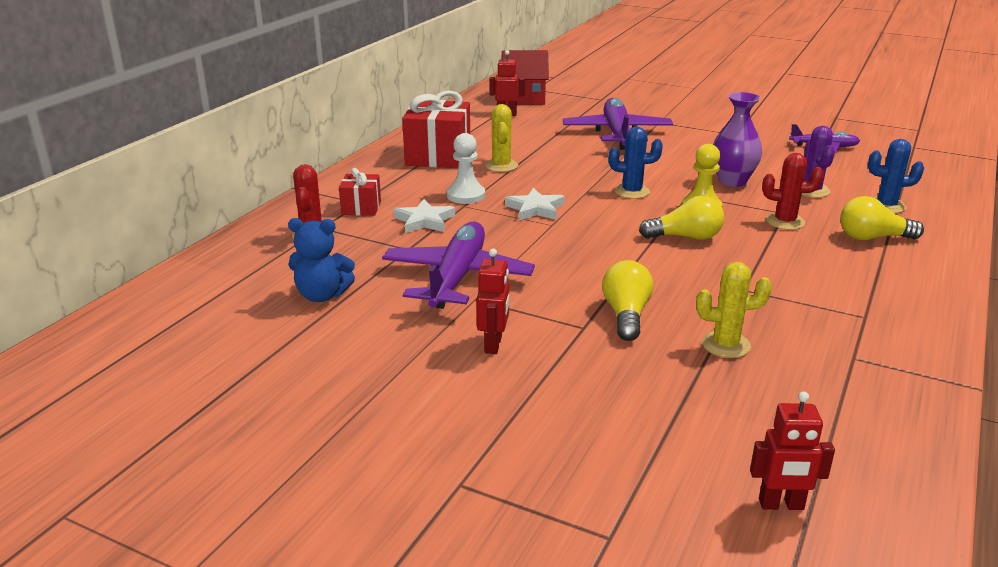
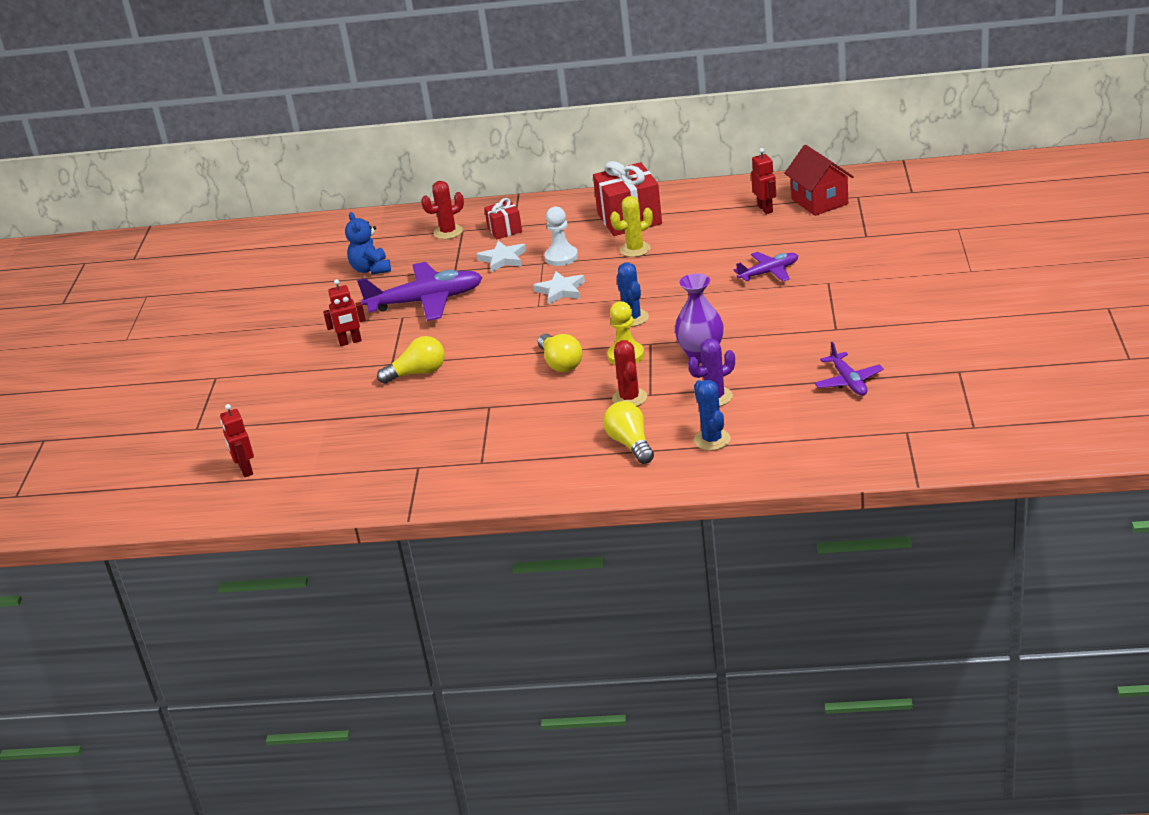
camera: 70 degrees right, 5 degrees up
purple plane [563,98,673,150] -> purple plane [734,252,798,282], size x0.56
yellow cactus [696,262,772,358] -> none

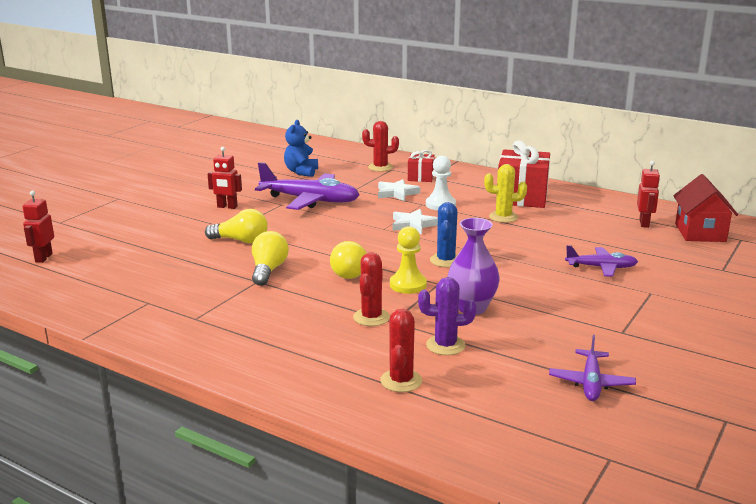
camera: 25 degrees right, 10 degrees down
yellow light bulb [603,401,654,464] -> yellow light bulb moved to [252,231,289,286]
blue cactus [694,380,731,451] -> red cactus [380,309,422,392]

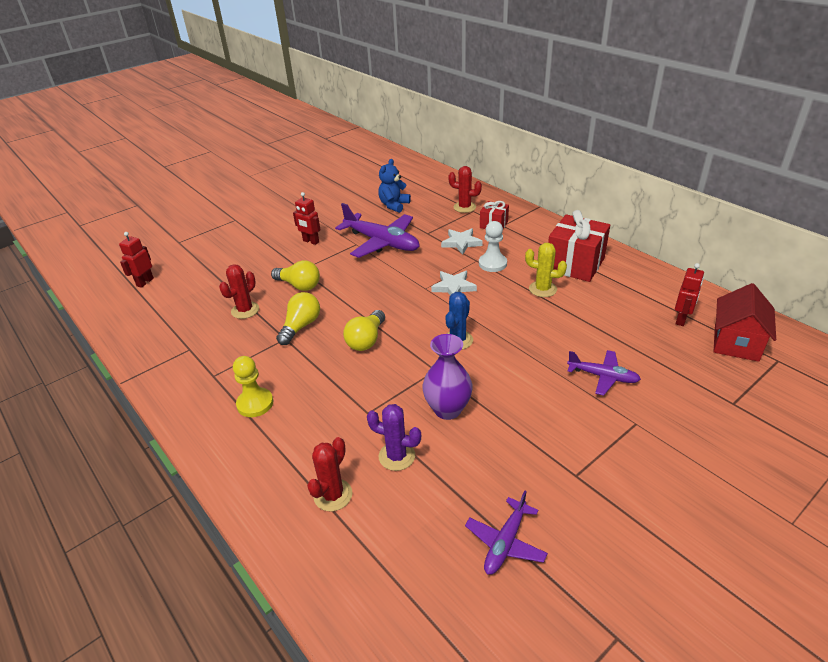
camera: 20 degrees right, 15 degrees up
red cactus [353,252,390,326] -> red cactus moved to [219,264,259,319]
yellow pawn [390,226,427,294] -> yellow pawn moved to [233,356,273,417]

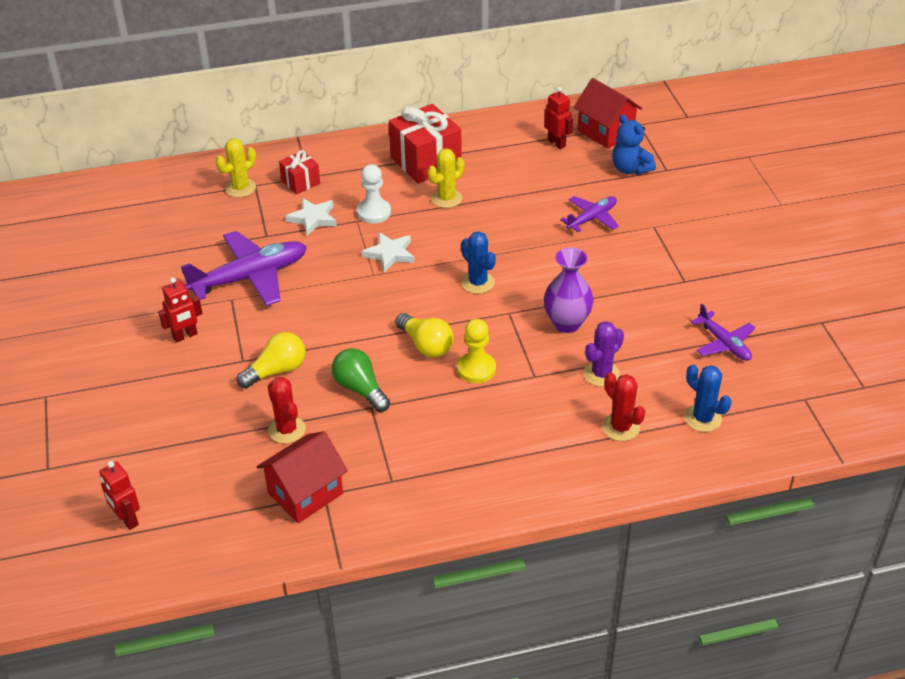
camera: 65 degrees left, 5 degrees up
yellow pawn [233,356,273,417] -> yellow pawn moved to [457,319,496,383]
yellow light bulb [276,292,320,345] -> green light bulb [332,348,390,412]
blue teddy bear [378,159,411,213] -> blue teddy bear moved to [612,114,656,175]
red cactus [448,166,482,213] -> yellow cactus [216,138,256,198]
none -> red house [257,431,348,523]
none -> blue cactus [684,364,732,432]

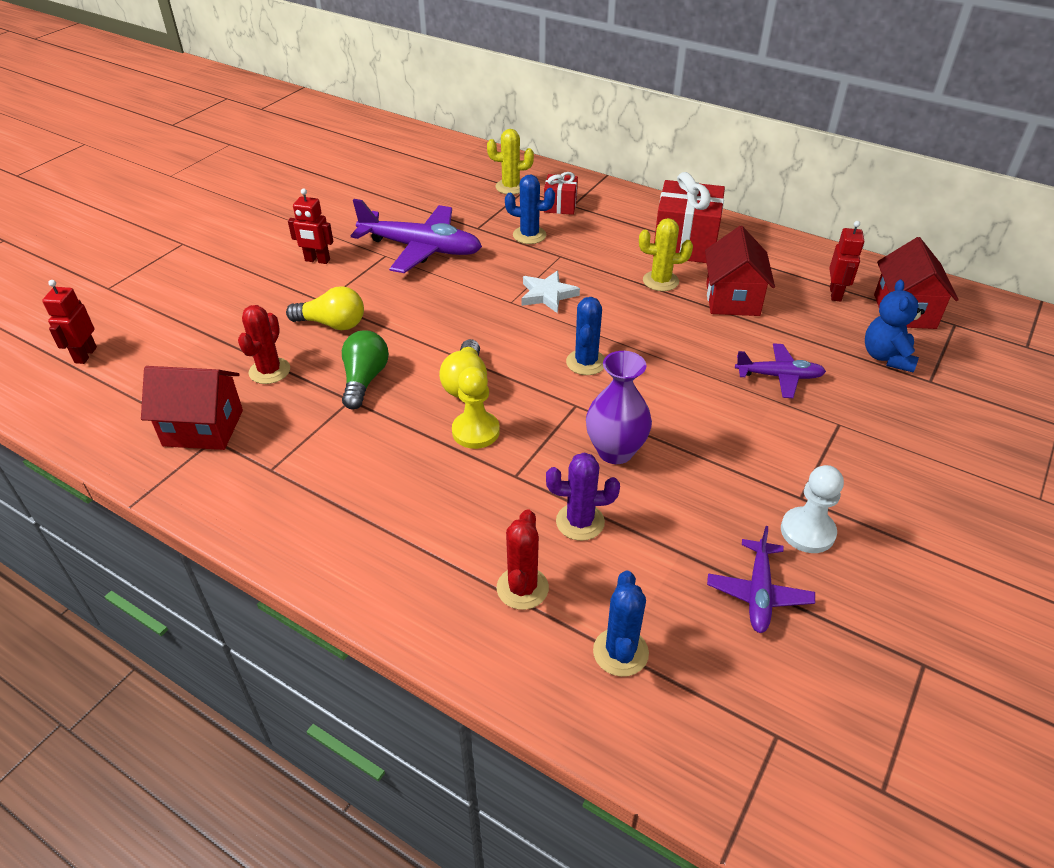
camera: 45 degrees right, 0 degrees up
white star [285,198,337,236] -> blue cactus [505,174,555,244]
white pawn [357,164,391,224] -> white pawn moved to [781,465,844,553]
none -> red house [705,226,775,316]

